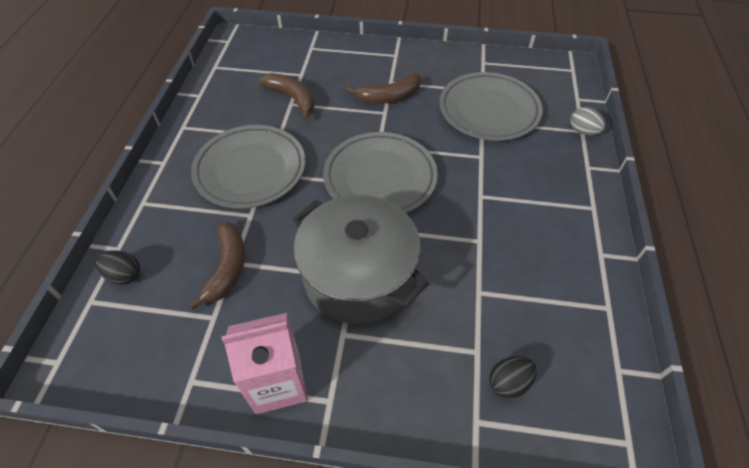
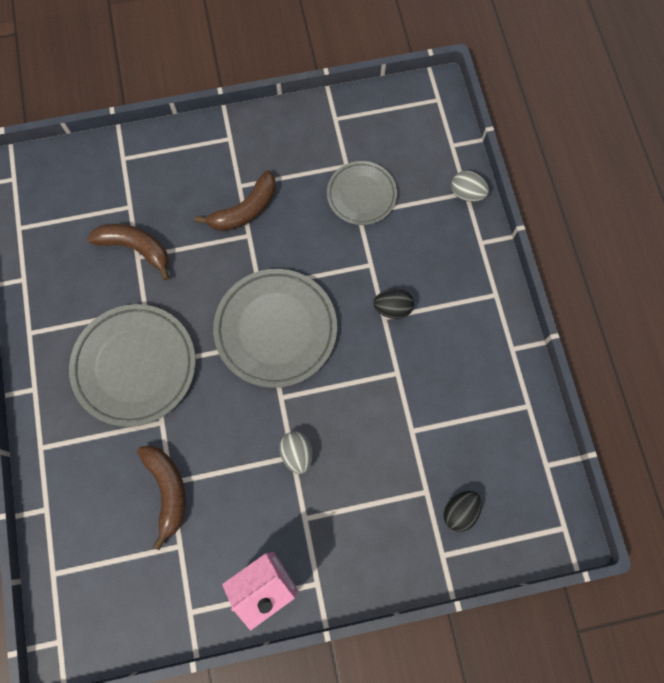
camera: 20 degrees left, 20 degrees up
black egg [95,251,140,285] -> black egg moved to [373,289,414,319]
grey pot [293,195,429,324] -> grey egg [279,431,312,474]
grey plate [439,72,543,141] -> grey plate [327,161,397,225], size x0.61

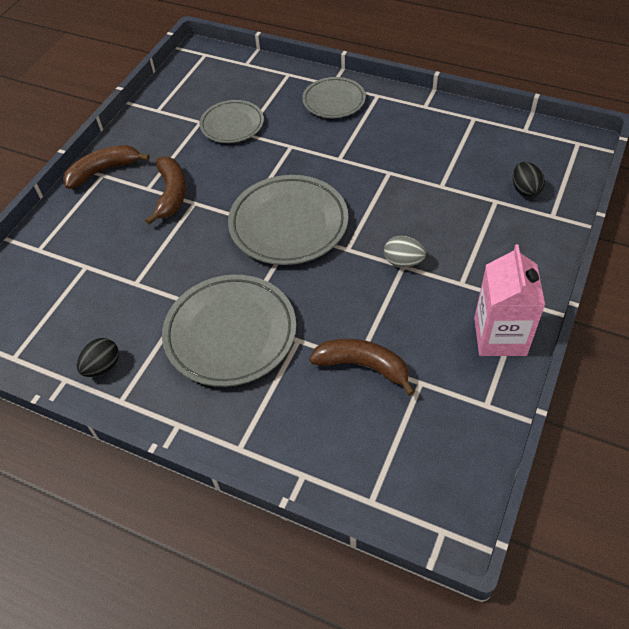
camera: 50 degrees left, 20 degrees down
brown banana [88,224,170,280] -> brown banana moved to [63,145,150,189]
black egg [373,289,414,319] -> black egg moved to [77,338,119,377]
grey egg [451,170,489,202] -> none
none -> grey plate [302,77,366,118]

